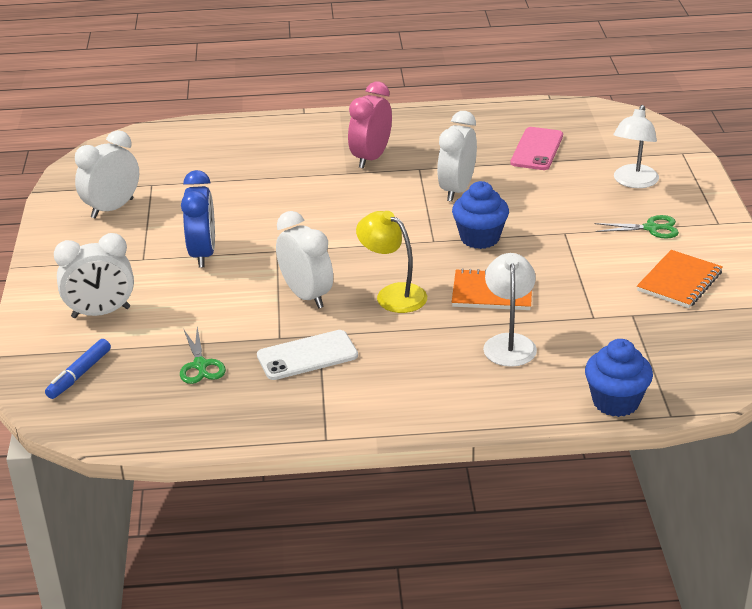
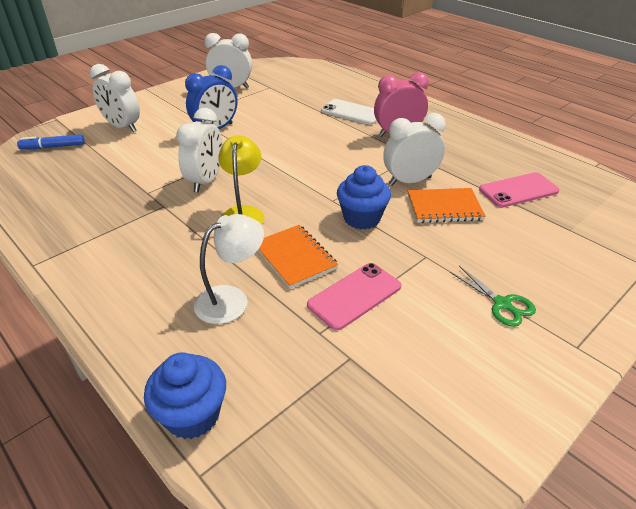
camera: 50 degrees right, 5 degrees up
green scissors [180,327,226,384] -> none
white phone [257,330,358,380] -> white phone moved to [321,99,377,125]
white lamp [613,105,659,188] -> none
orange notebook [637,250,723,308] -> orange notebook moved to [408,188,486,223]
none -> pink phone [307,263,402,330]

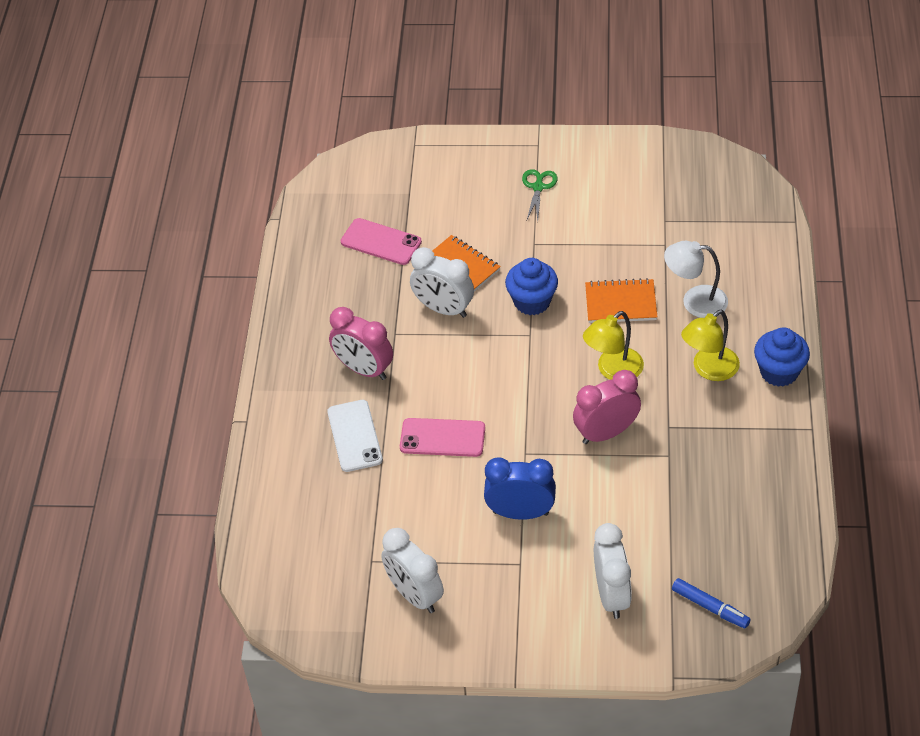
camera: 130 degrees left, 10 degrees up
blue cupcake [144,352,226,439] -> blue cupcake moved to [754,327,810,387]
white clock [176,108,223,192] -> pink clock [573,370,641,444]
orange notebook [257,225,339,289] -> orange notebook turned 75 degrees clockwise [585,278,657,323]
pink phone [307,263,402,330] -> pink phone moved to [400,418,485,457]
none -> yellow lamp [681,310,740,381]

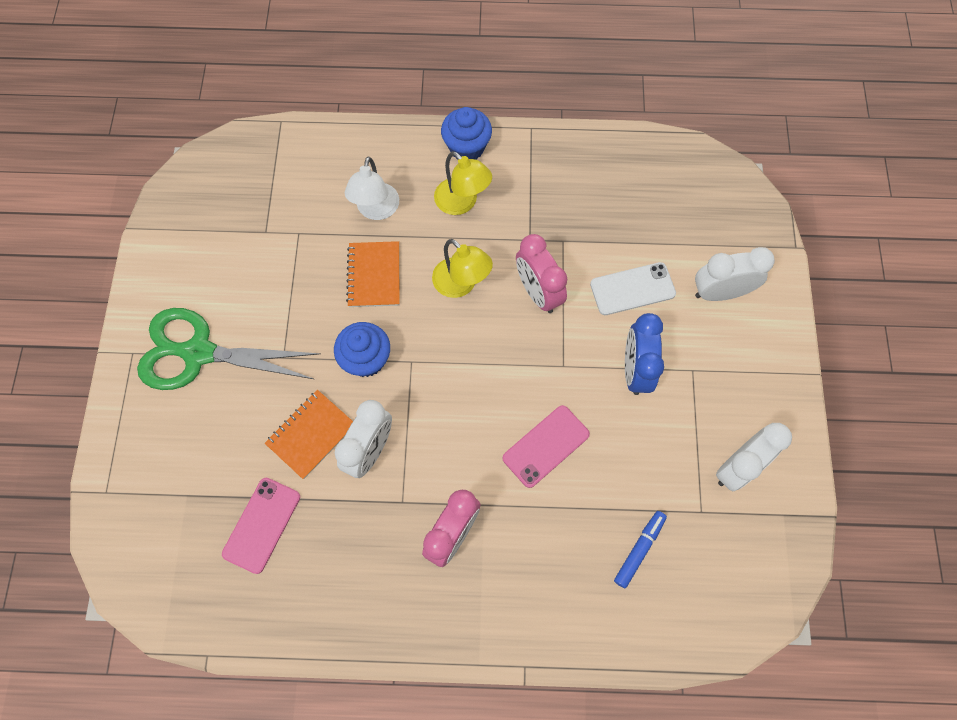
camera: 95 degrees left, 20 degrees up
white phone [327,400,383,472] -> white phone moved to [590,262,676,315]
pink phone [400,418,485,457] -> pink phone turned 45 degrees clockwise [503,405,590,488]
green scissors [522,169,558,222] -> green scissors [137,308,320,390], size x2.23
blue marker [672,578,751,629] -> blue marker moved to [614,511,667,588]

